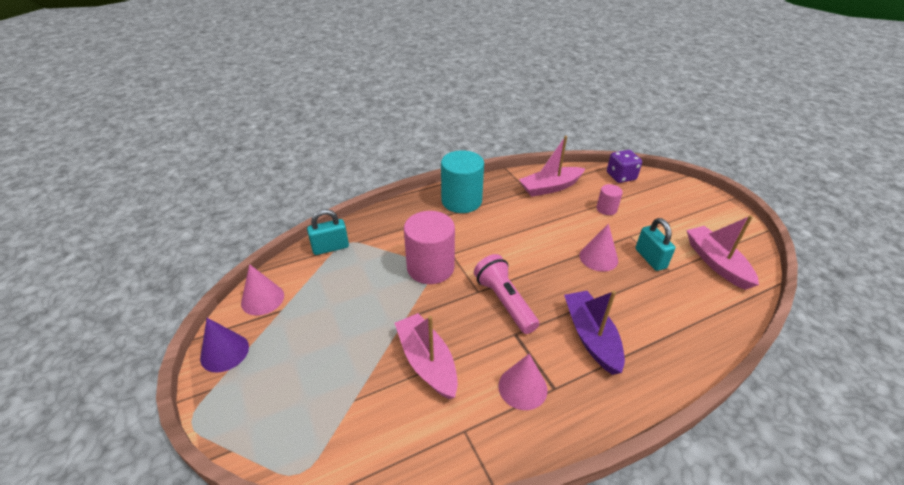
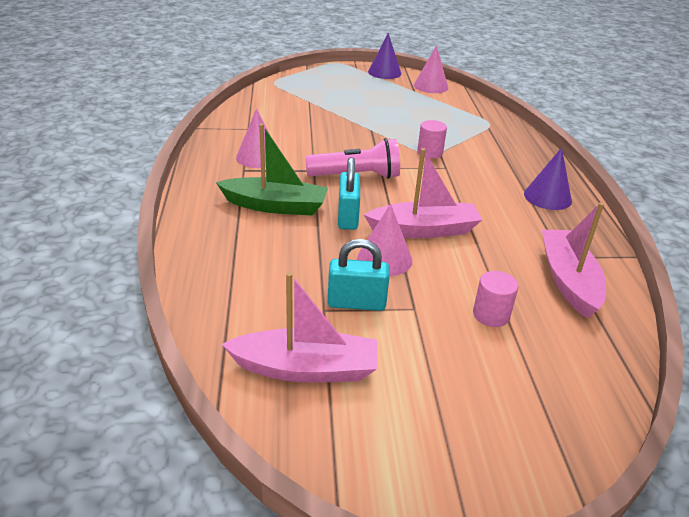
camera: 110 degrees right, 5 degrees down
turquoise padlock [307,209,349,255] -> turquoise padlock moved to [338,157,360,230]
pink boat [395,313,458,399] -> pink boat moved to [364,148,482,238]
pink cylinder [404,211,455,284] -> pink cylinder [417,120,447,158], size x0.49
turquoise cylinder [441,150,484,213] -> purple cone [524,147,572,210]
purple boat [564,291,625,375] -> green boat [216,124,328,215]
purple dice [607,150,642,183] -> none

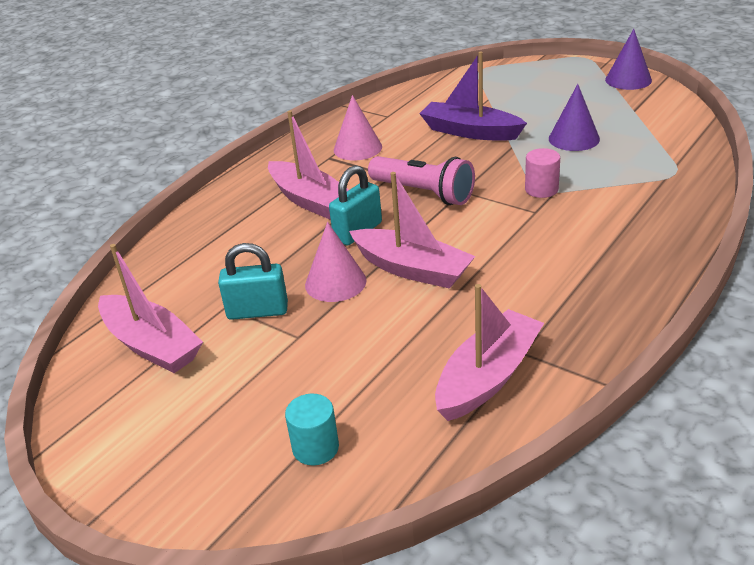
camera: 45 degrees right, 0 degrees up
green boat [216,124,328,215] -> pink boat [268,110,349,220]
turquoise padlock [328,239,390,311] -> turquoise padlock turned 45 degrees counterclockwise [218,243,288,320]
pink cone [414,46,448,93] -> none
pink cylinder [473,271,519,327] -> none
purple cone [524,147,572,210] -> purple cone moved to [549,84,600,151]
none -> turquoise cylinder [285,394,339,465]
none -> purple boat [419,51,527,141]

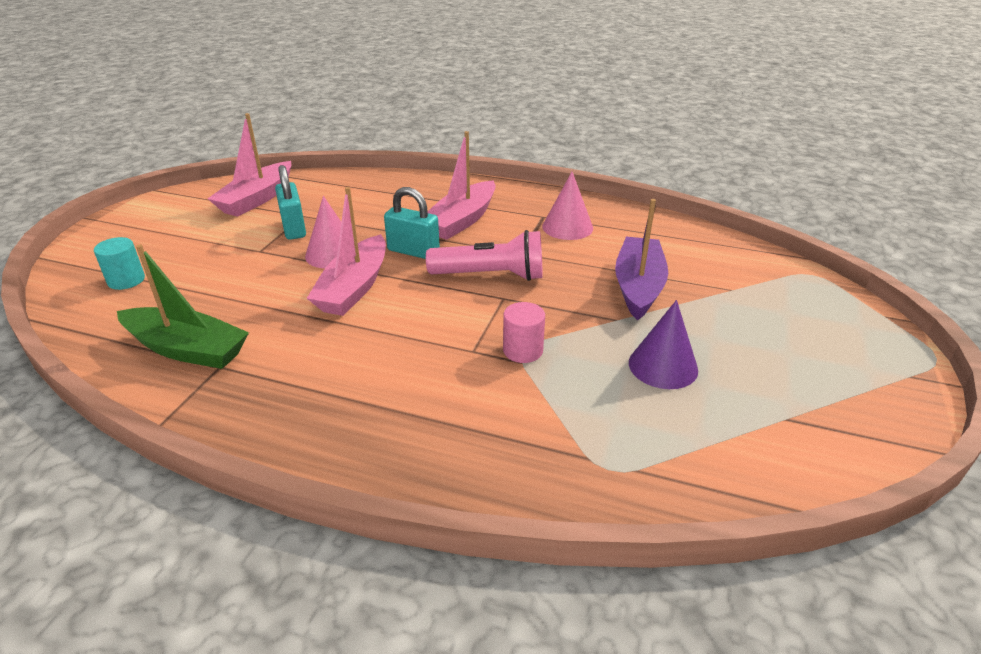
camera: 70 degrees right, 0 degrees up
pink flashlight [368,156,475,205] -> pink flashlight turned 105 degrees counterclockwise [426,230,543,281]
pink boat [435,284,544,421] -> green boat [117,244,249,369]
purple cone [605,29,652,90] -> none

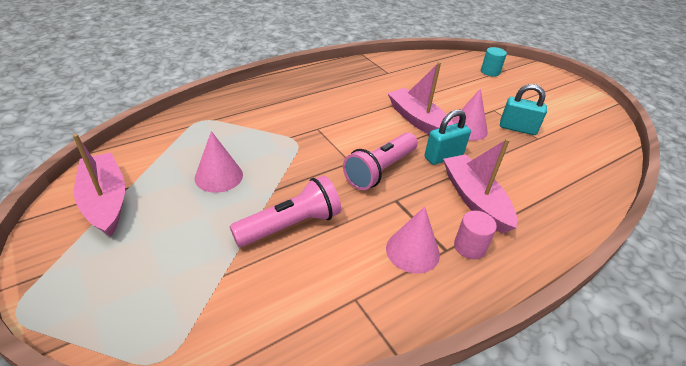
camera: 125 degrees right, 5 degrees up
green boat [117,244,249,369] -> none
pink boat [207,113,291,217] -> pink boat moved to [73,134,125,237]
pink cylinder [503,302,545,363] -> pink cylinder moved to [454,211,497,259]
purple boat [615,199,668,321] -> pink flashlight [230,175,341,247]
purple cone [629,300,698,389] -> pink cone [195,131,243,193]

